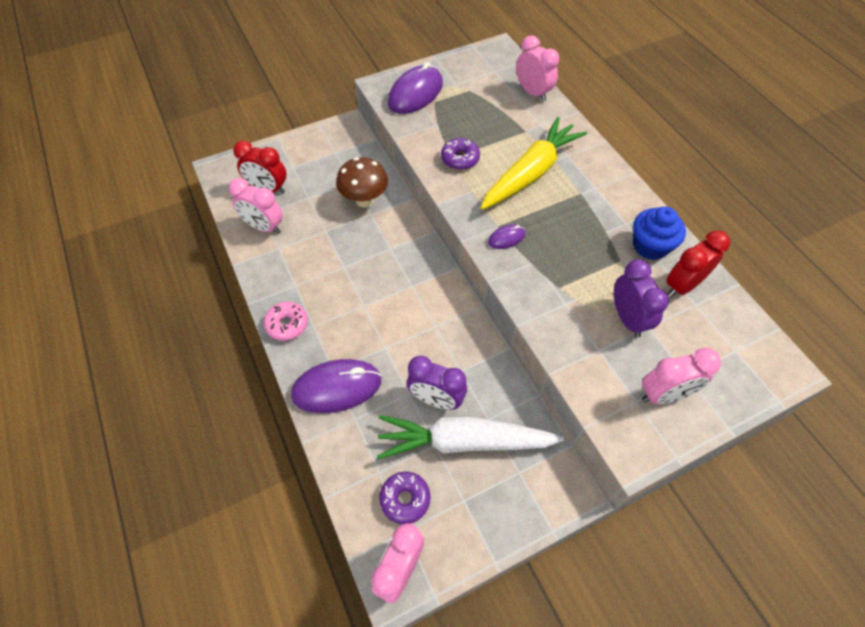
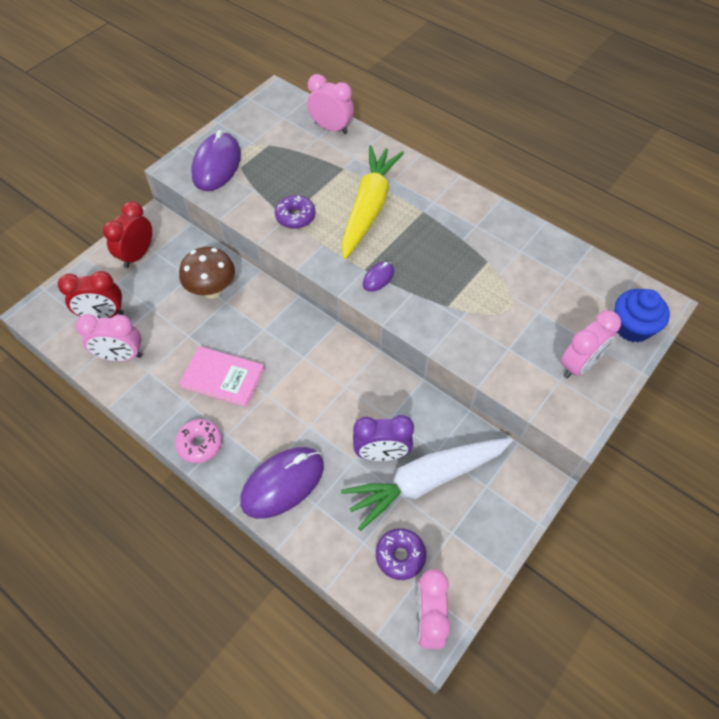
camera: 25 degrees left, 0 degrees up
purple clock [614,259,669,338] -> none
blue cupcake [633,207,686,260] -> blue cupcake moved to [614,289,670,342]
red clock [666,231,730,297] -> red clock moved to [103,201,152,268]
none -> pink book [179,346,265,407]

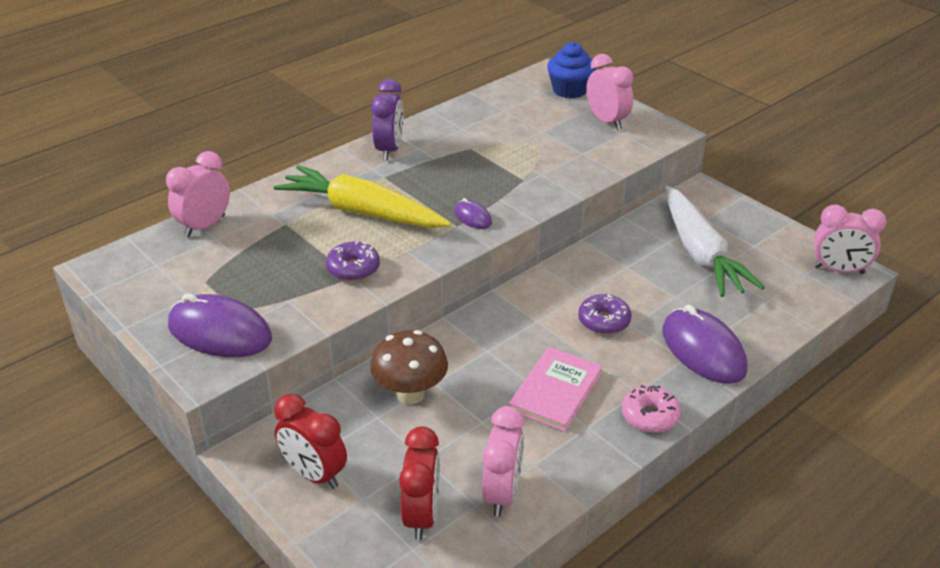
camera: 80 degrees left, 20 degrees down
purple clock [353,415,414,461] -> purple clock moved to [371,79,403,160]
purple donut [376,528,426,580] -> purple donut moved to [578,294,632,334]

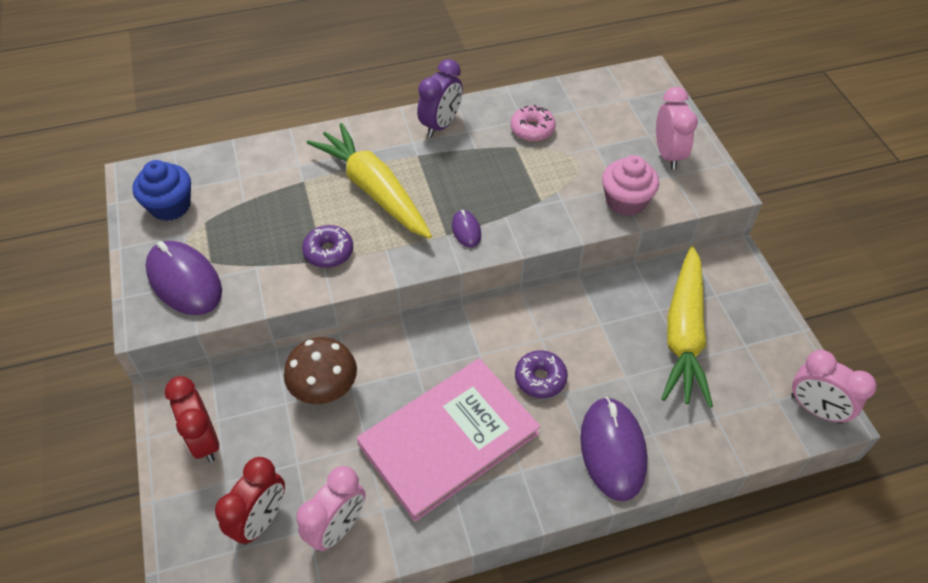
camera: 25 degrees right, 15 degrees up
pink clock [166,151,230,237] -> none
pink book [509,347,603,432] -> pink book [357,358,540,522], size x1.70
blue cupcake [547,42,596,98] -> blue cupcake moved to [133,160,191,221]
pink donut [622,385,681,433] -> pink donut moved to [511,105,556,141]
white carrot [664,186,765,297] -> yellow carrot [661,246,713,408]
none -> pink cupcake [602,155,659,216]

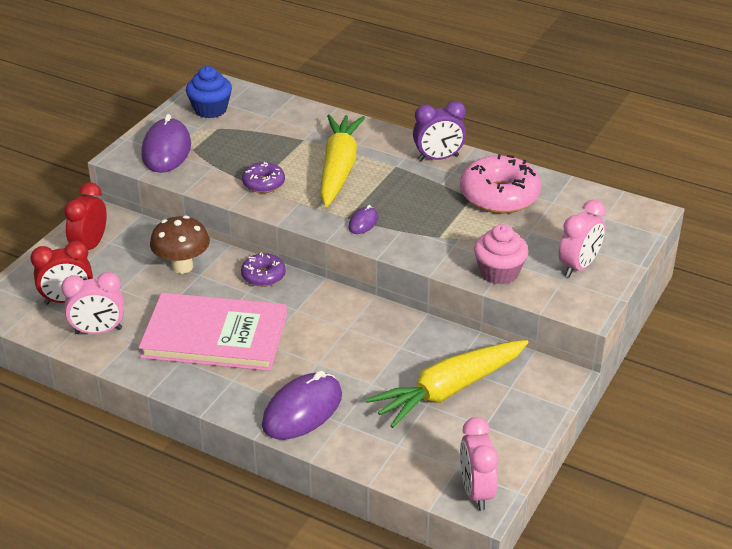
camera: 45 degrees right, 15 degrees down
pink donut [511,105,556,141] -> pink donut [460,154,541,214], size x1.85
purple donut [515,350,568,398] -> purple donut moved to [241,252,286,287]

